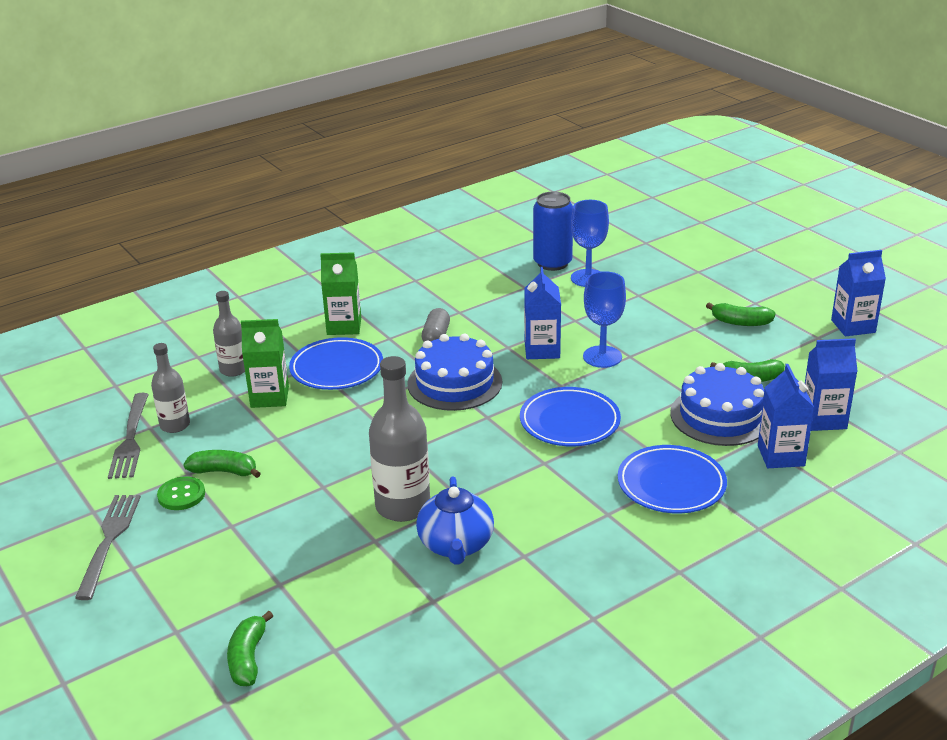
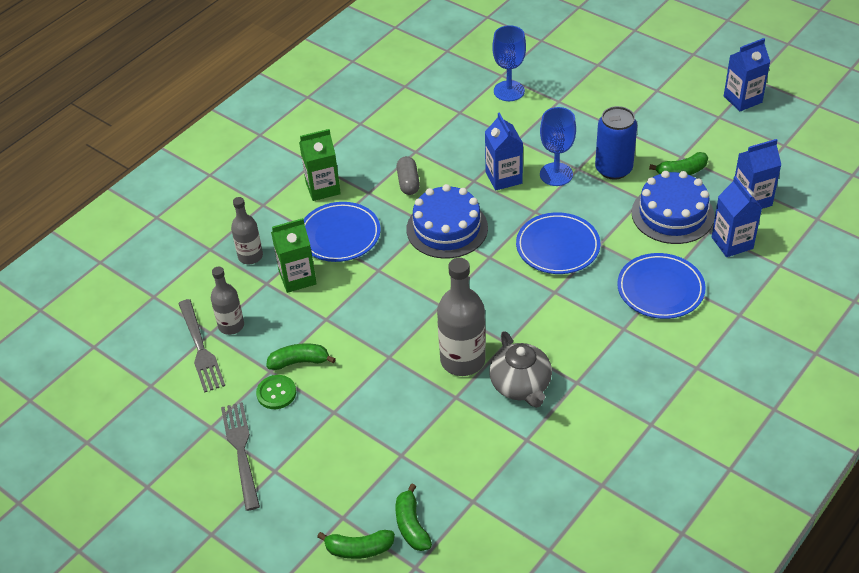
camera: 15 degrees left, 15 degrees up
blue teapot [416,477,494,565] -> grey teapot [489,331,552,408]
blue can [533,192,573,271] -> blue can moved to [595,106,637,180]
green banana [706,303,776,326] -> green banana moved to [317,530,395,559]

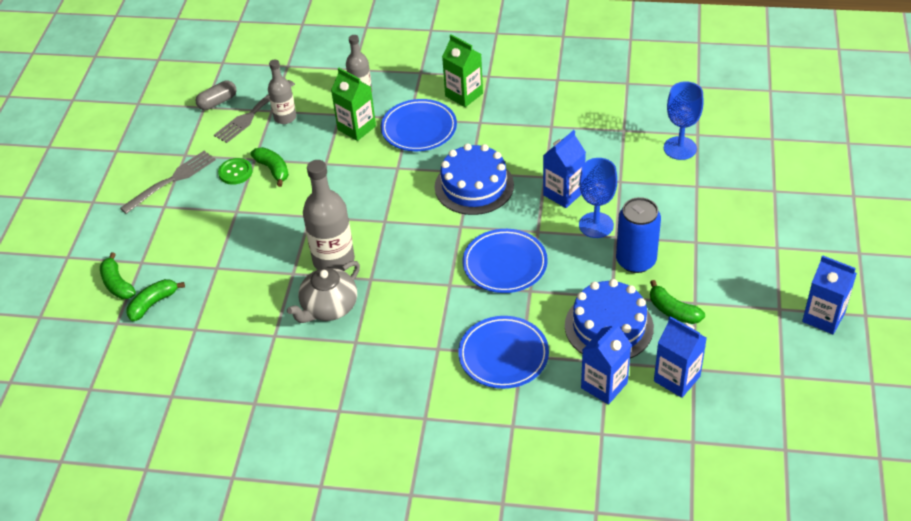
camera: 60 degrees right, 0 degrees up
grey capsule [396,156,420,195] -> grey capsule moved to [196,81,237,110]

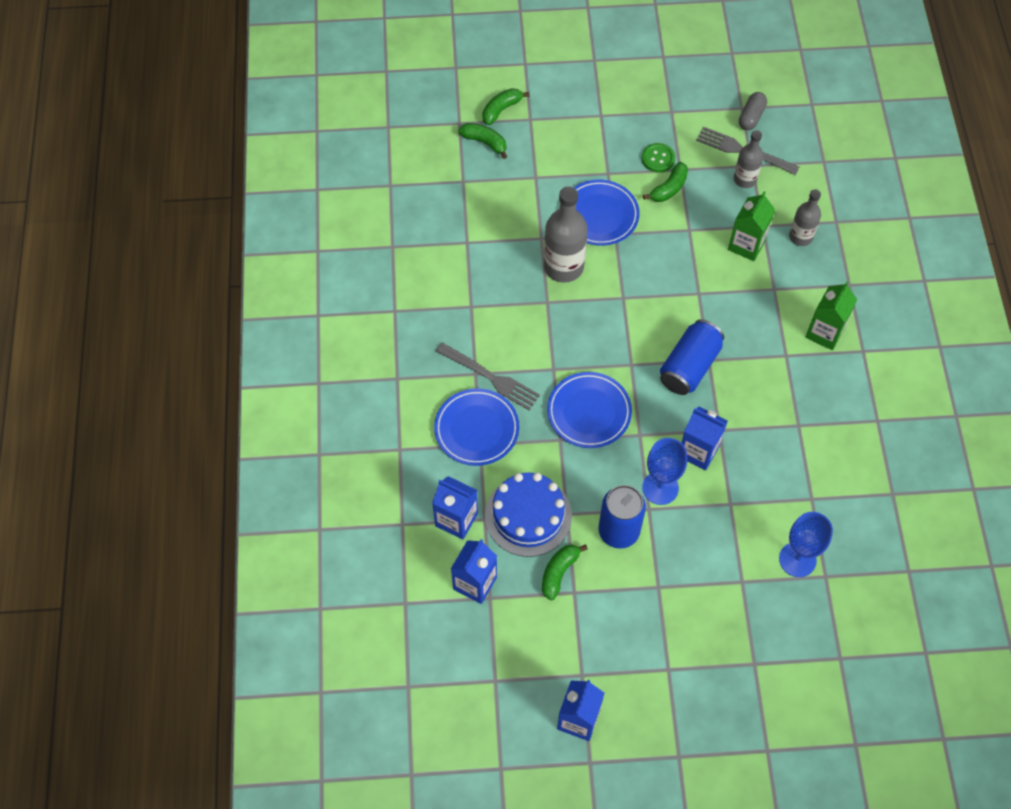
camera: 75 degrees right, 15 degrees up
grey fork [120,150,216,214] -> grey fork moved to [436,343,540,410]
grey capsule [196,81,237,110] -> grey capsule turned 75 degrees clockwise [739,92,767,130]
grey teapot [287,261,360,323] -> none
blue plate [381,99,457,151] -> blue plate moved to [574,180,640,246]
blue cake [435,143,514,215] -> blue can [660,319,724,395]

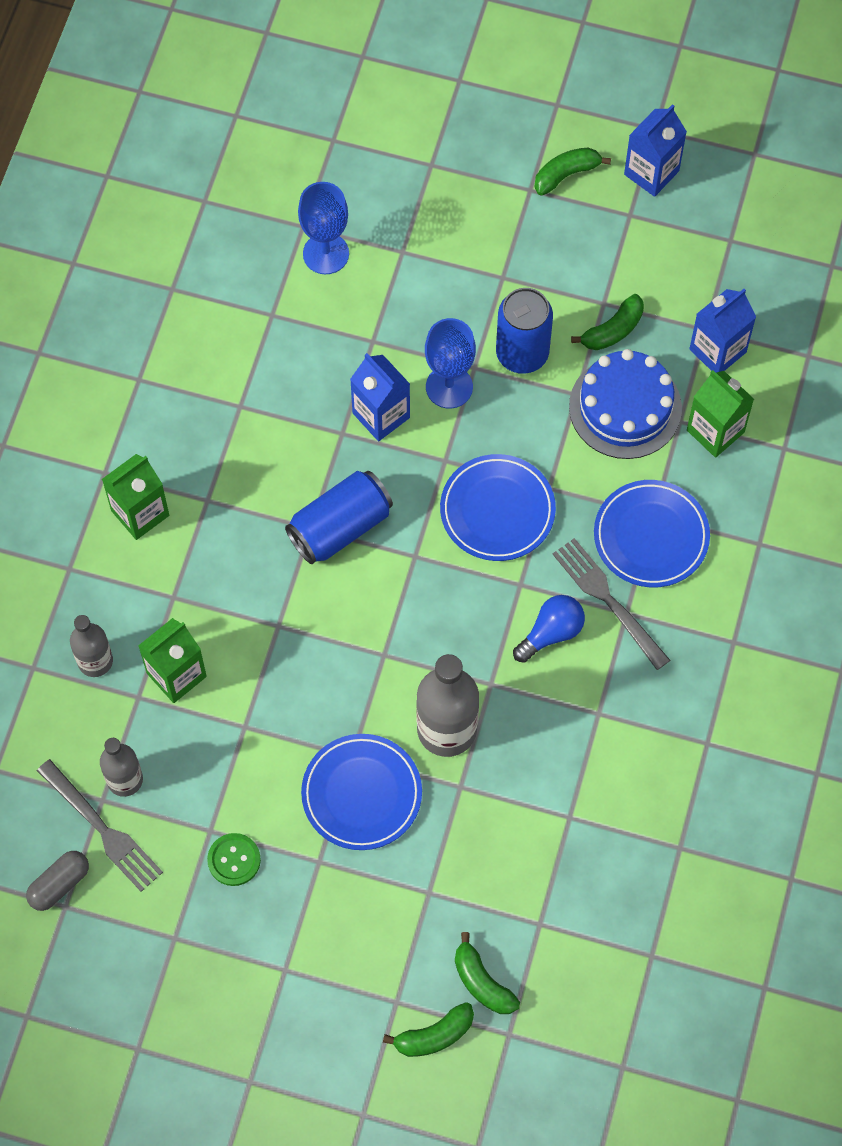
camera: 160 degrees left, 5 degrees up
blue carton [432,476,478,540] -> green carton [687,370,754,458]
green banana [643,162,688,202] -> green banana moved to [534,148,611,195]
none -> blue light bulb [513,595,585,663]

